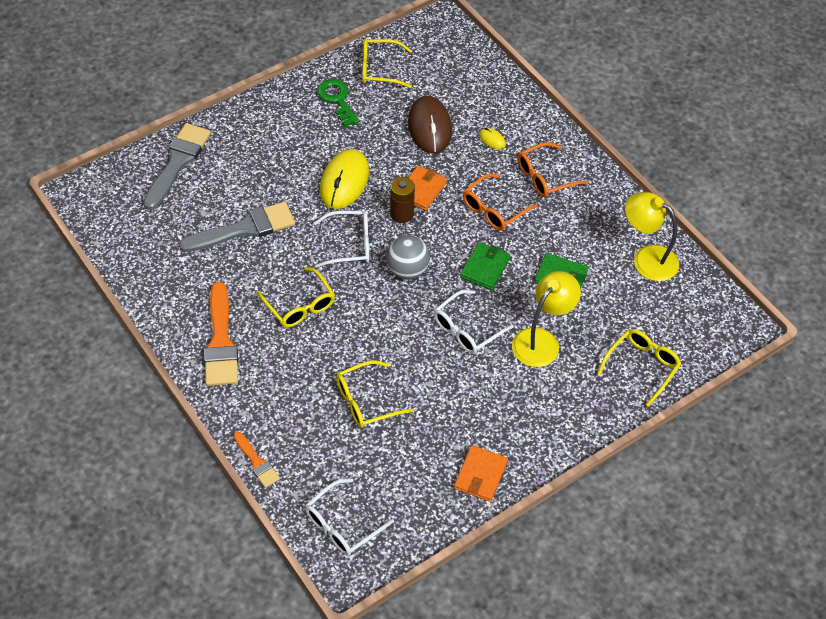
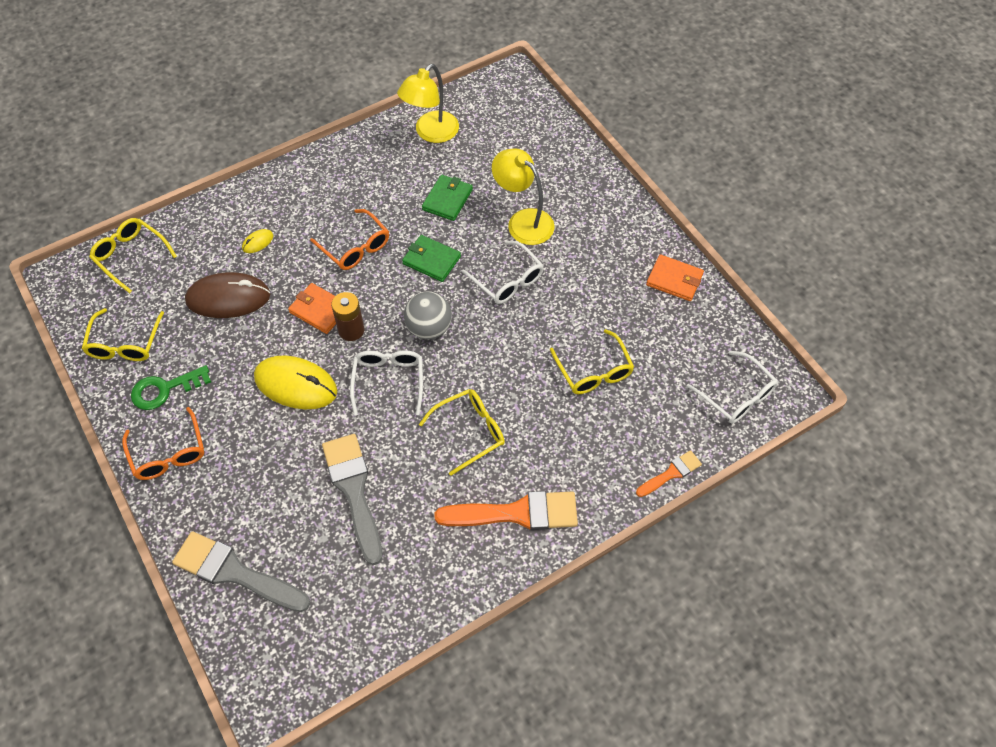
camera: 85 degrees left, 5 degrees up
orange glasses [518,142,588,197] -> orange glasses moved to [122,407,204,480]
yellow glasses [597,329,681,407] -> yellow glasses moved to [89,218,177,293]

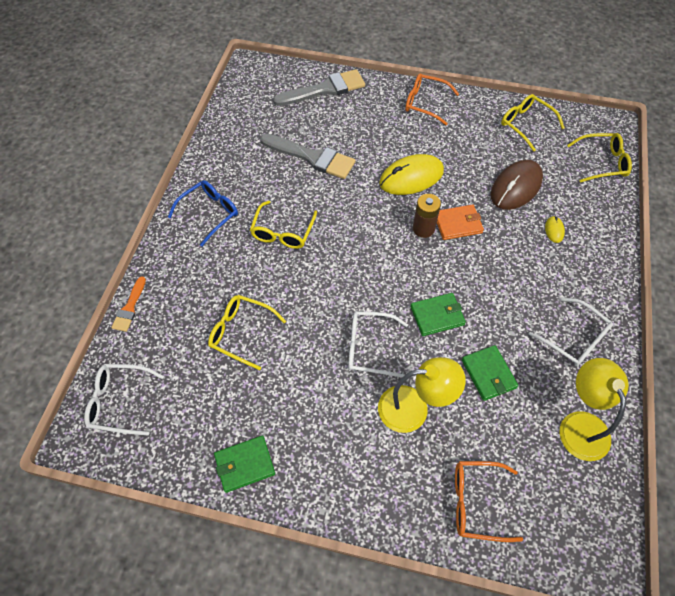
camera: 135 degrees right, 0 degrees up
green key [131,365,211,410] -> none
orange glasses [310,209,389,270] -> orange glasses moved to [455,461,523,542]
white glasses [350,350,423,416] -> white glasses moved to [529,298,613,366]
grey ball [404,292,452,339] -> none
orange brush [435,491,578,530] -> blue glasses [168,180,238,246]
orange wallet [646,254,704,301] -> green wallet [214,436,275,493]

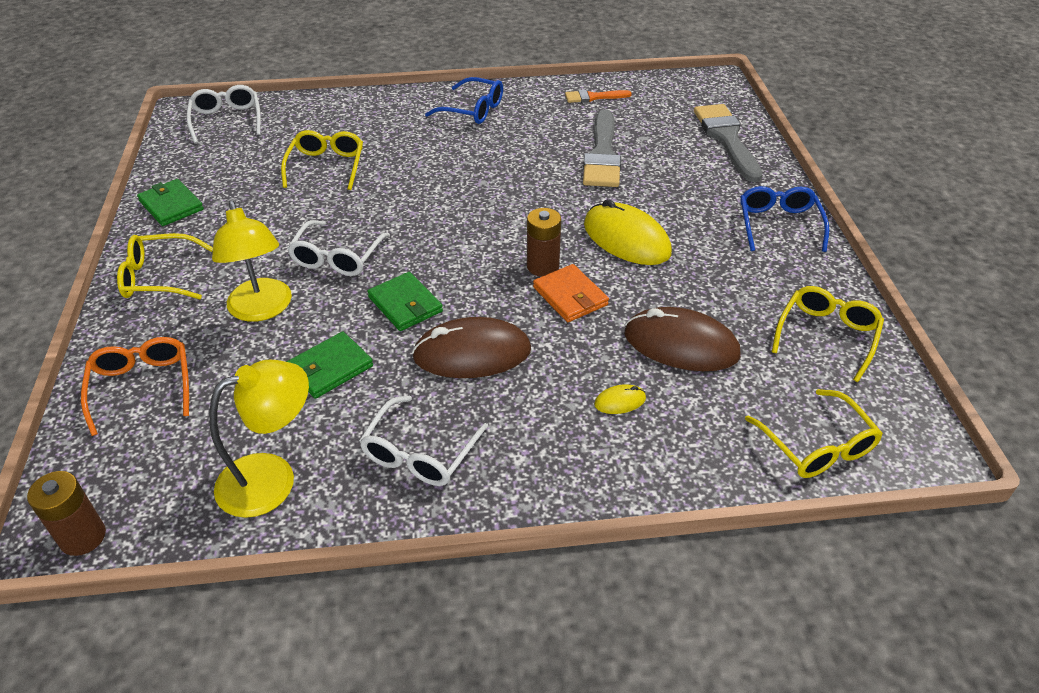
camera: 70 degrees right, 15 degrees down
orange brush [111,276,146,332] -> orange brush moved to [565,90,632,103]
yellow glasses [250,200,317,249] -> yellow glasses moved to [117,233,213,300]
grey brush [273,69,365,106] -> grey brush turned 150 degrees counterclockwise [694,104,763,182]
white glasses [348,311,408,378] -> white glasses turned 150 degrees counterclockwise [287,220,390,276]
orange glasses [405,73,459,125] -> blue glasses [740,186,829,252]
none -> brown battery [27,471,106,556]
none -> brown mouse [412,317,531,378]

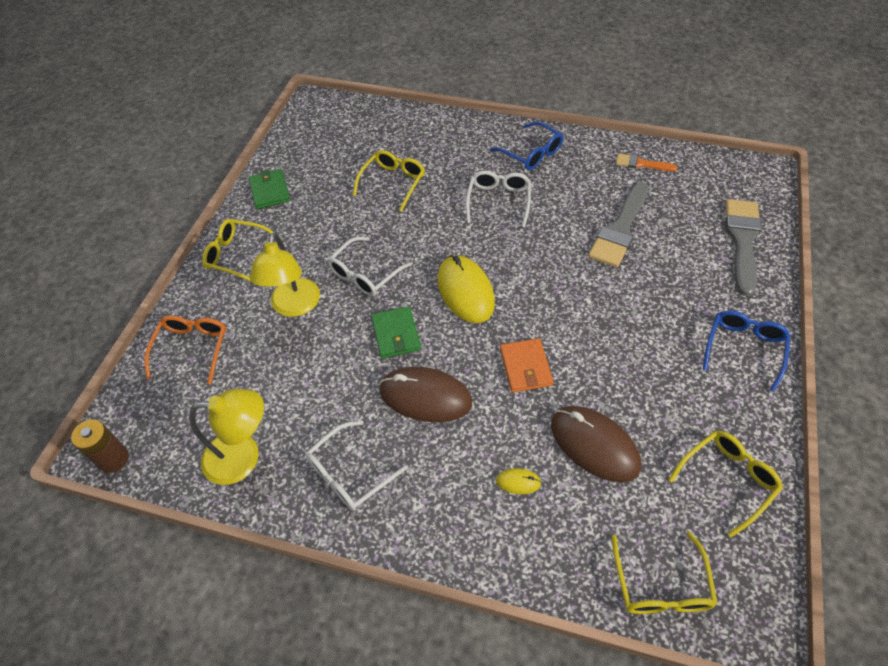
camera: 25 degrees right, 10 degrees up
white glasses [187,85,261,144] -> white glasses moved to [466,171,531,227]
green wallet [287,332,373,399] -> none
brown battery [527,208,561,277] -> none
yellow mouse [584,199,672,265] -> yellow mouse moved to [437,255,495,323]

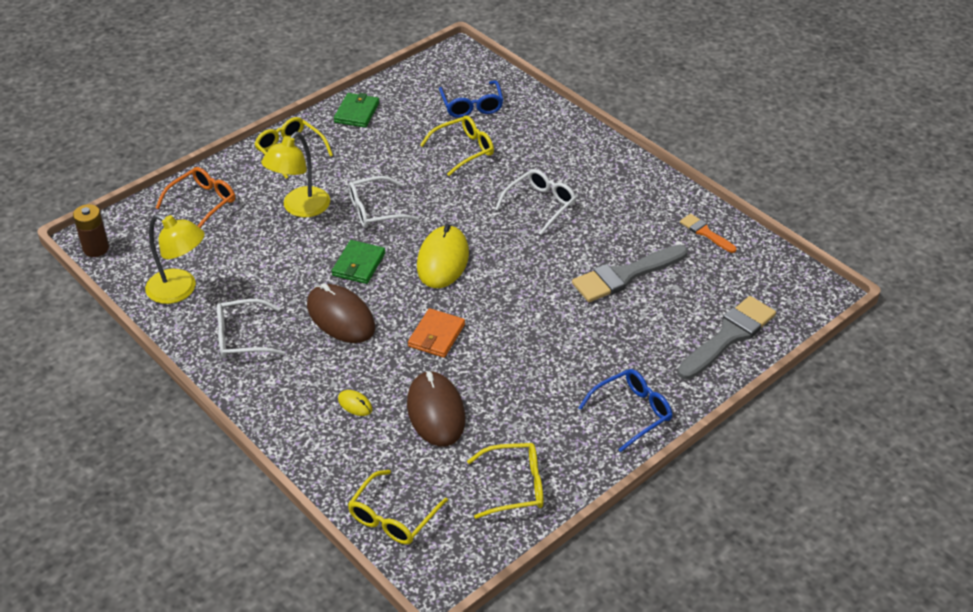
camera: 30 degrees right, 10 degrees down
blue glasses [490,122,563,170] -> blue glasses moved to [439,81,503,118]

